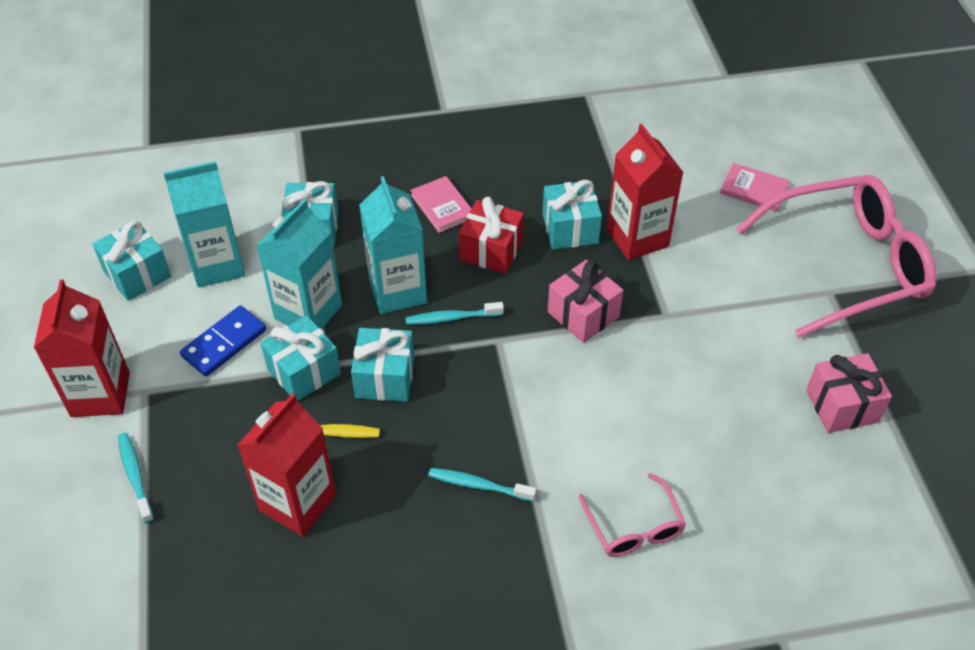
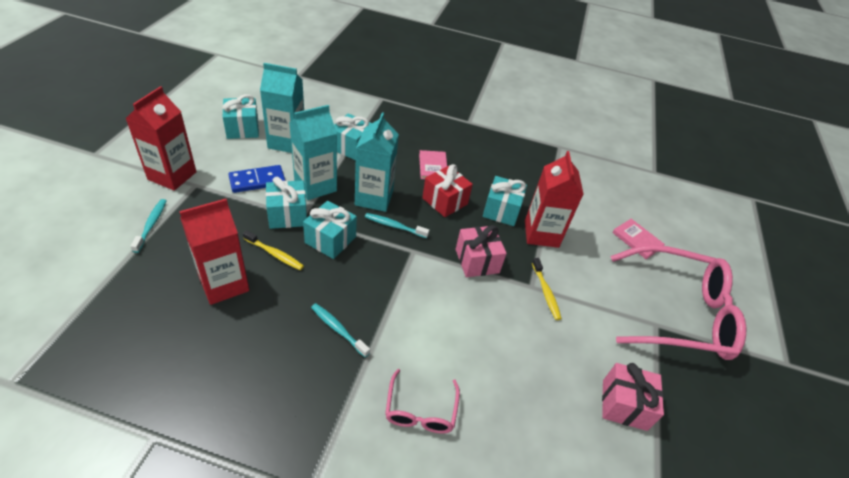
camera: 20 degrees right, 5 degrees down
none -> yellow toothbrush [532,258,562,320]

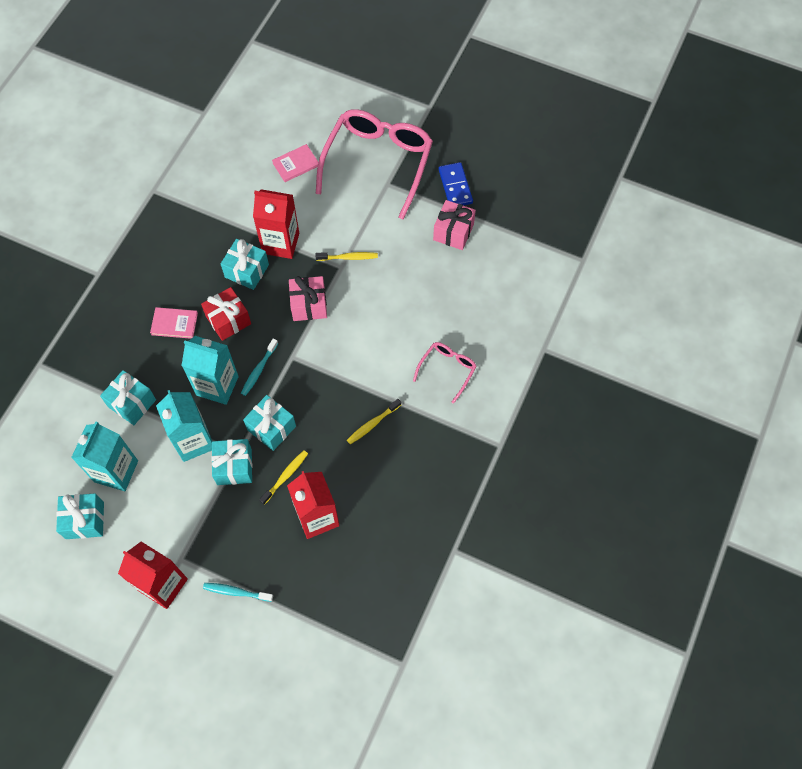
camera: 75 degrees left, 20 degrees up
blue domino [228,165,285,193] -> blue domino moved to [439,162,473,206]
turquoise toothbrush [311,303,370,358] -> yellow toothbrush [347,399,401,444]
pink glasses [385,369,460,433] -> pink glasses turned 75 degrees counterclockwise [413,342,477,404]

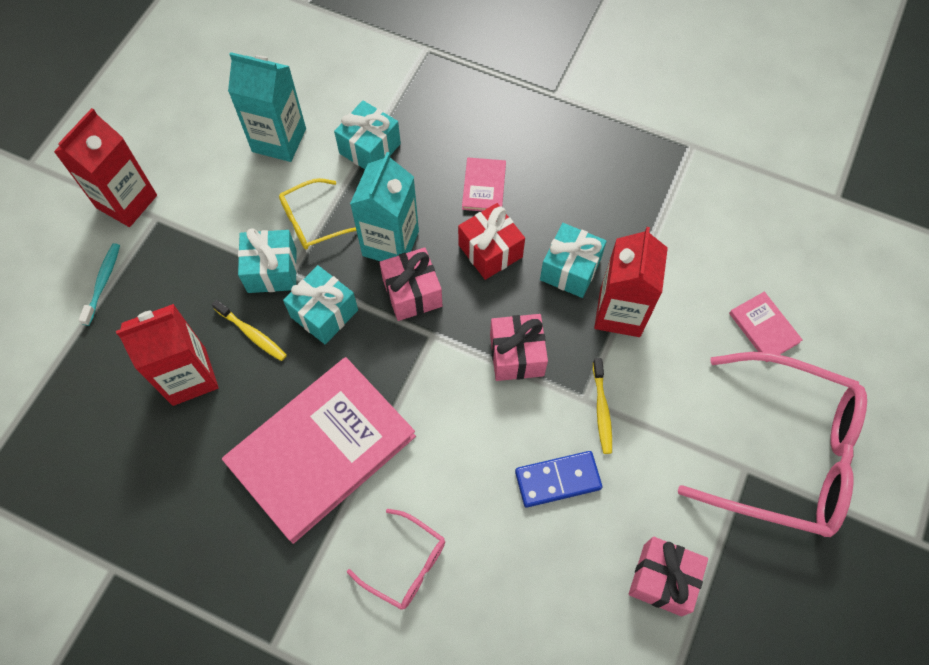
camera: 90 degrees right, 0 degrees up
turquoise gift [56,493,104,539] -> none
turquoise carton [156,390,212,462] -> yellow glasses [279,178,356,249]
turquoise toothbrush [241,339,278,396] -> pink gift [379,247,442,321]
yellow toothbrush [347,399,401,444] -> pink book [222,357,416,544]
blue domino [439,162,473,206] -> blue domino moved to [515,451,602,508]

